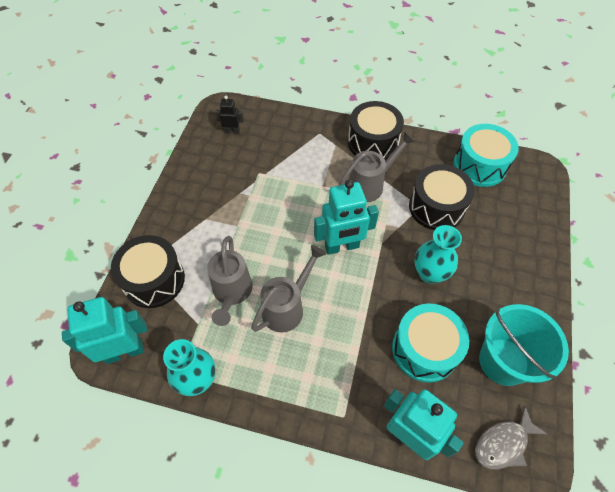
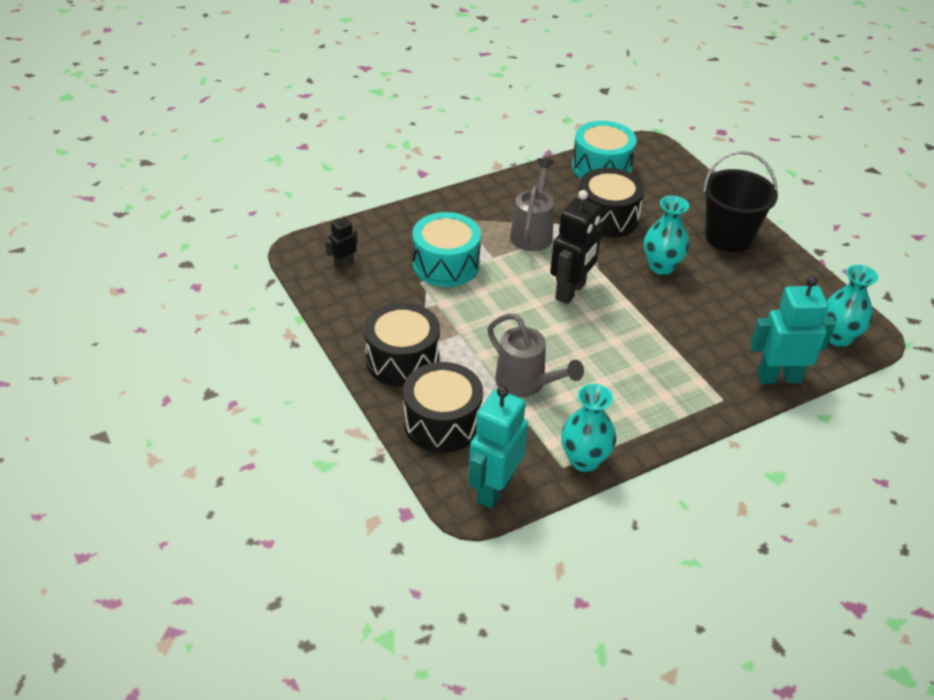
camera: 45 degrees left, 15 degrees down
grey watering can [251,245,326,333] -> none
turquoise robot [314,180,379,255] -> black robot [550,190,602,304]
black drum [348,101,404,160] -> black drum moved to [364,302,440,387]
turquoise drum [392,304,469,383] -> turquoise drum moved to [412,212,481,287]
grey fish [475,405,548,470] -> turquoise vase [825,265,878,347]
turquoise bucket [479,304,569,386] -> none
none -> black bucket [703,151,778,252]

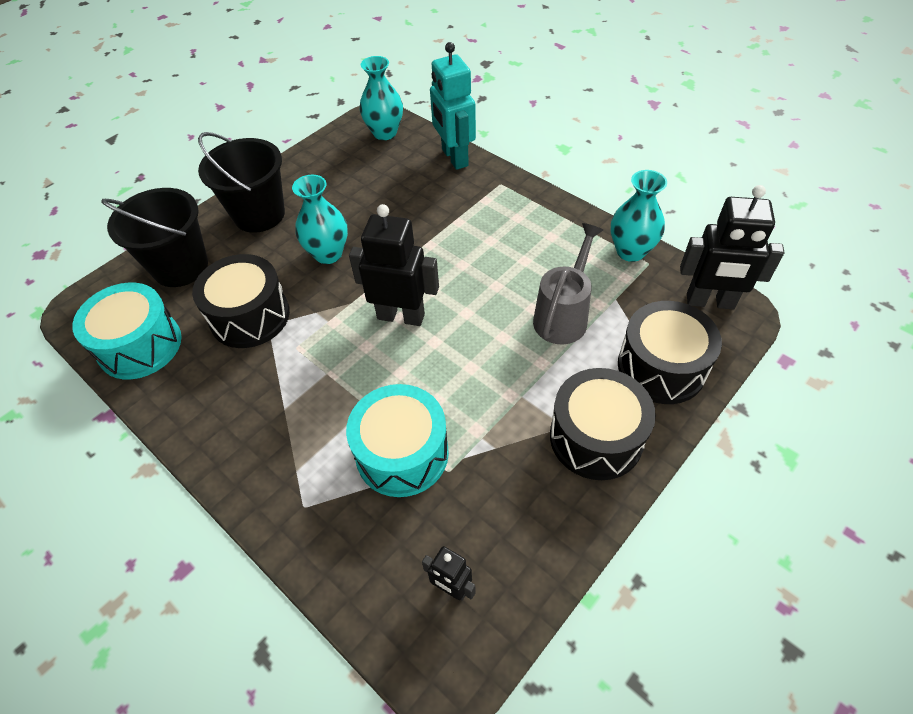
camera: 105 degrees left, 10 degrees up
turquoise robot [469,386,528,509] -> black robot [680,185,784,310]
grey watering can [510,158,554,251] -> none
none -> black bucket [101,188,208,287]

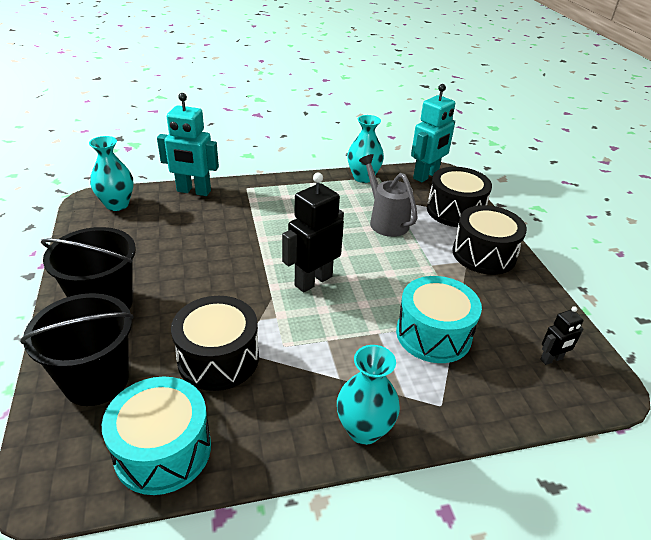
camera: 60 degrees left, 15 degrees down
turquoise vase [292,175,348,264] -> turquoise vase moved to [337,345,400,445]
black robot [680,185,784,310] -> turquoise robot [411,84,455,182]

